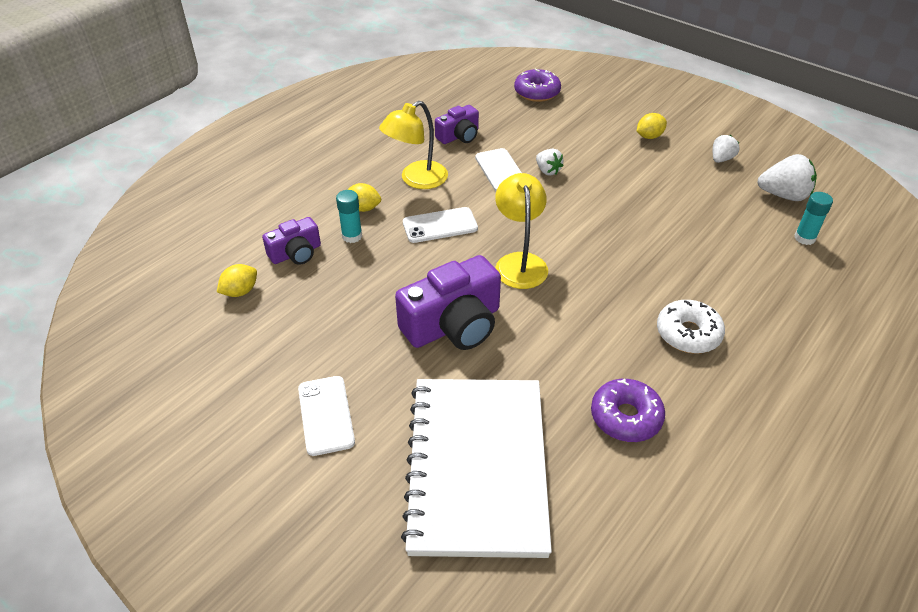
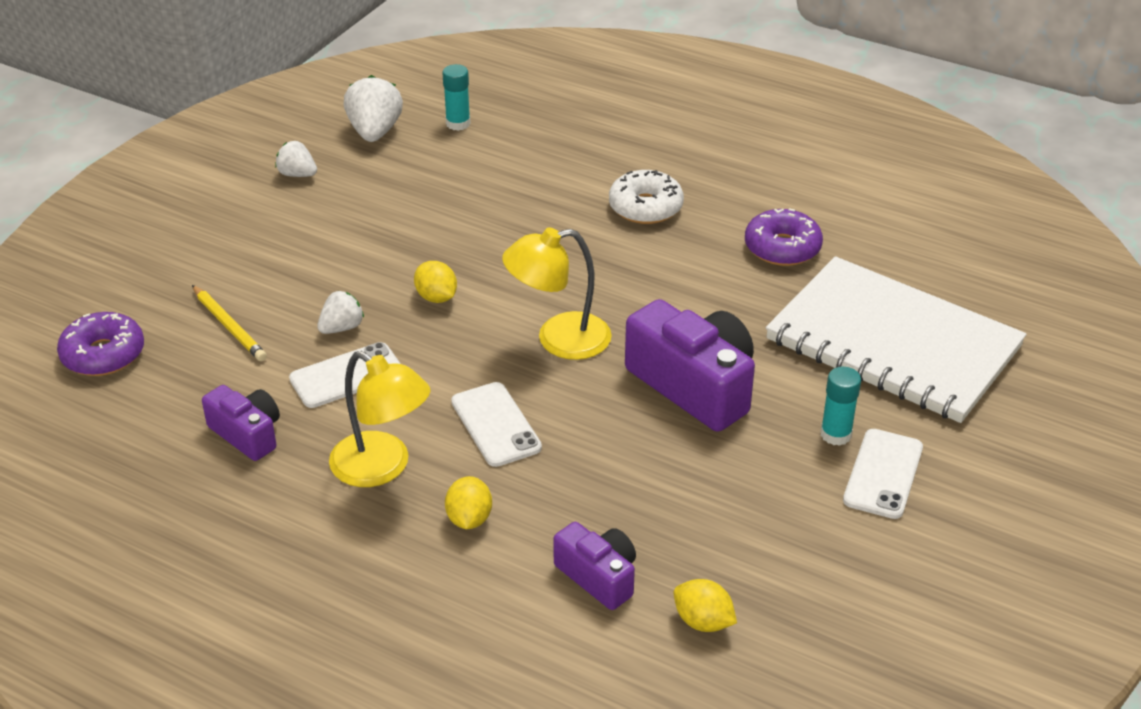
camera: 100 degrees left, 5 degrees down
white phone [298,376,355,456] -> white phone turned 45 degrees counterclockwise [843,429,923,519]
turquoise glue stick [336,190,362,243] -> turquoise glue stick moved to [820,367,861,446]
white notebook [401,379,552,558] -> white notebook turned 45 degrees clockwise [766,256,1027,423]
yellow lemon [637,113,667,139] -> yellow lemon moved to [414,261,457,303]
none -> yellow pencil [192,285,267,361]

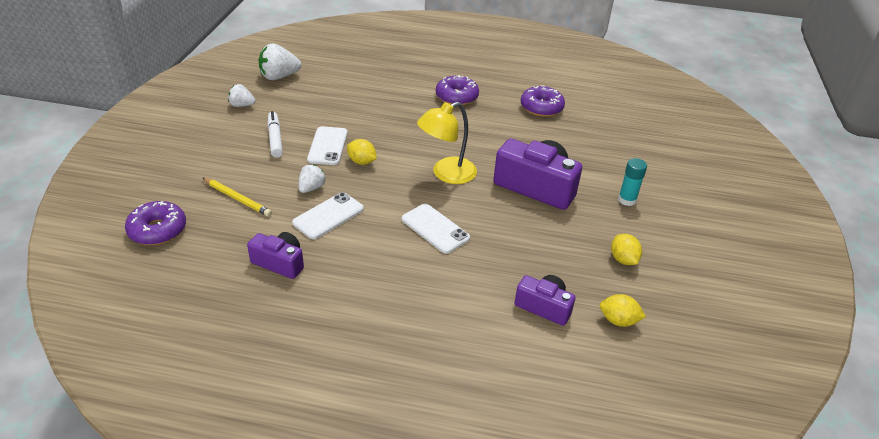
camera: 20 degrees left, 0 degrees up
yellow lamp [329,351,430,487] -> none
white strawberry [344,75,403,142] -> white strawberry turned 90 degrees counterclockwise [259,43,301,80]
turquoise glue stick [442,64,471,131] -> none
yellow lemon [445,476,492,529] -> yellow lemon moved to [611,234,642,265]
white donut [609,170,684,224] -> purple donut [436,75,479,105]
white notebook [766,256,1027,423] -> none
white phone [843,429,923,519] -> white phone moved to [307,126,348,165]
none -> white marker [267,111,283,158]

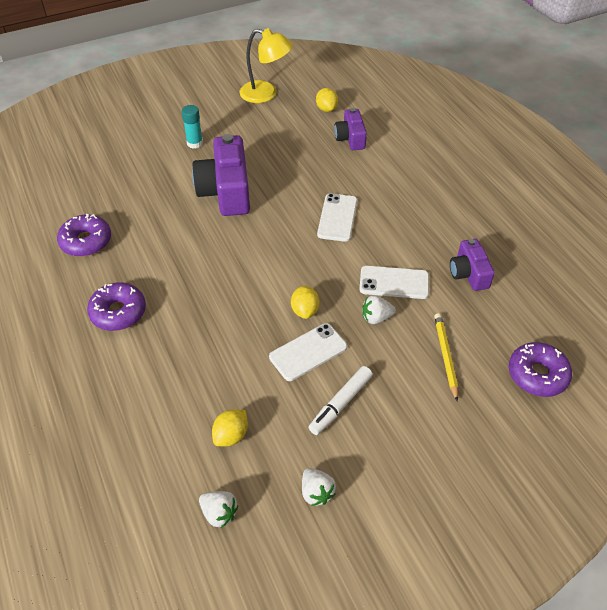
camera: 125 degrees left, 10 degrees up
white strawberry [259,43,301,80] -> white strawberry [199,491,238,528], size x0.60
yellow lamp [417,102,477,184] -> yellow lamp moved to [240,28,293,103]
yellow lemon [611,234,642,265] -> yellow lemon moved to [212,409,248,447]

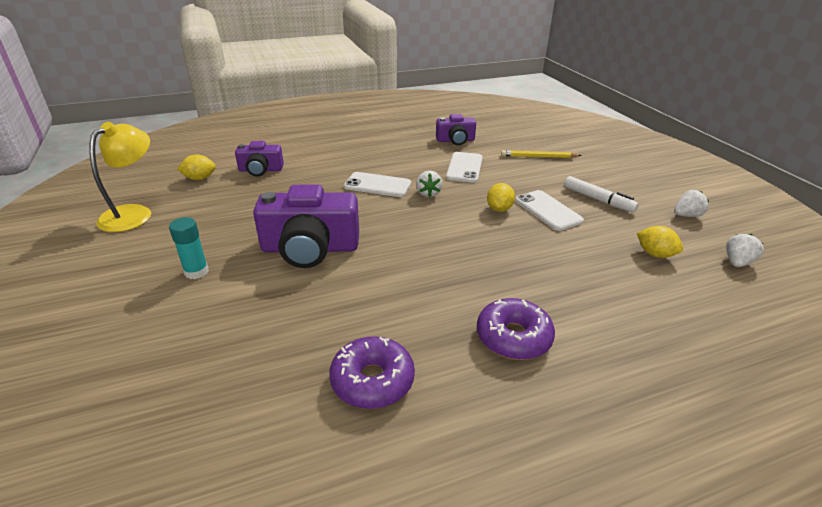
camera: 85 degrees left, 15 degrees down
yellow lemon [291,286,320,319] -> yellow lemon turned 75 degrees counterclockwise [487,183,515,212]
white strawberry [363,295,396,324] -> white strawberry moved to [416,171,443,197]
purple donut [509,342,572,397] -> none

